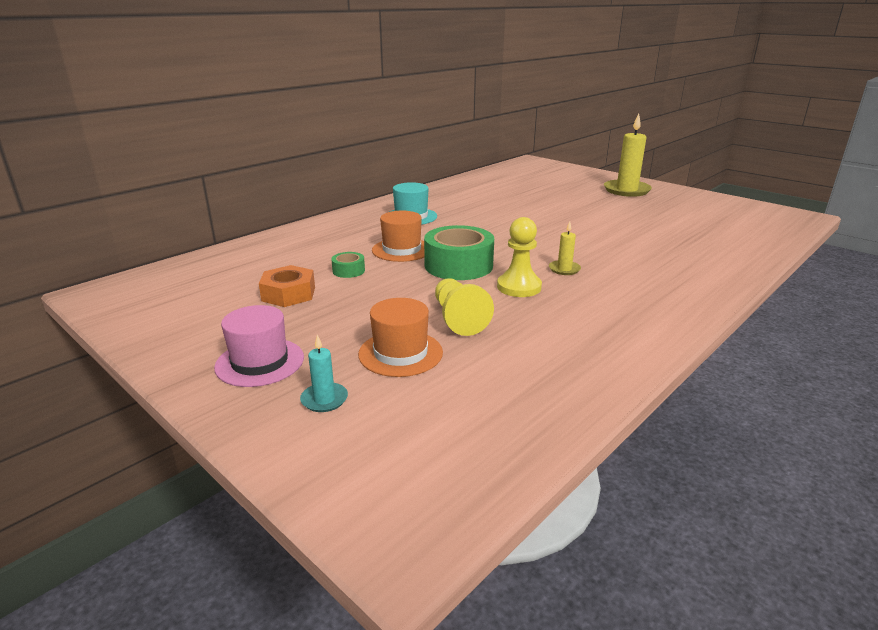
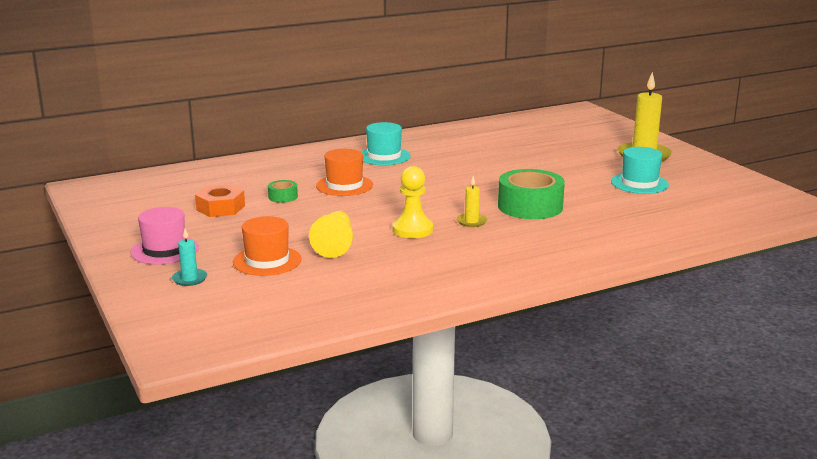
camera: 20 degrees right, 5 degrees down
green tape [424,225,494,280] -> green tape moved to [498,169,565,219]
none -> turquoise hat [611,147,669,194]

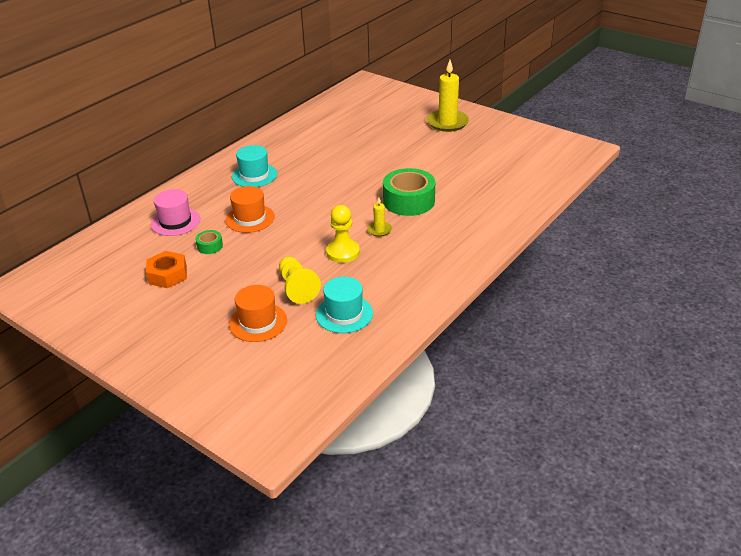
camera: 25 degrees left, 15 degrees up
pink hat [131,207,199,265] -> pink hat moved to [151,189,200,236]
turquoise candle [172,229,207,286] -> none
turquoise hat [611,147,669,194] -> turquoise hat moved to [316,277,373,333]

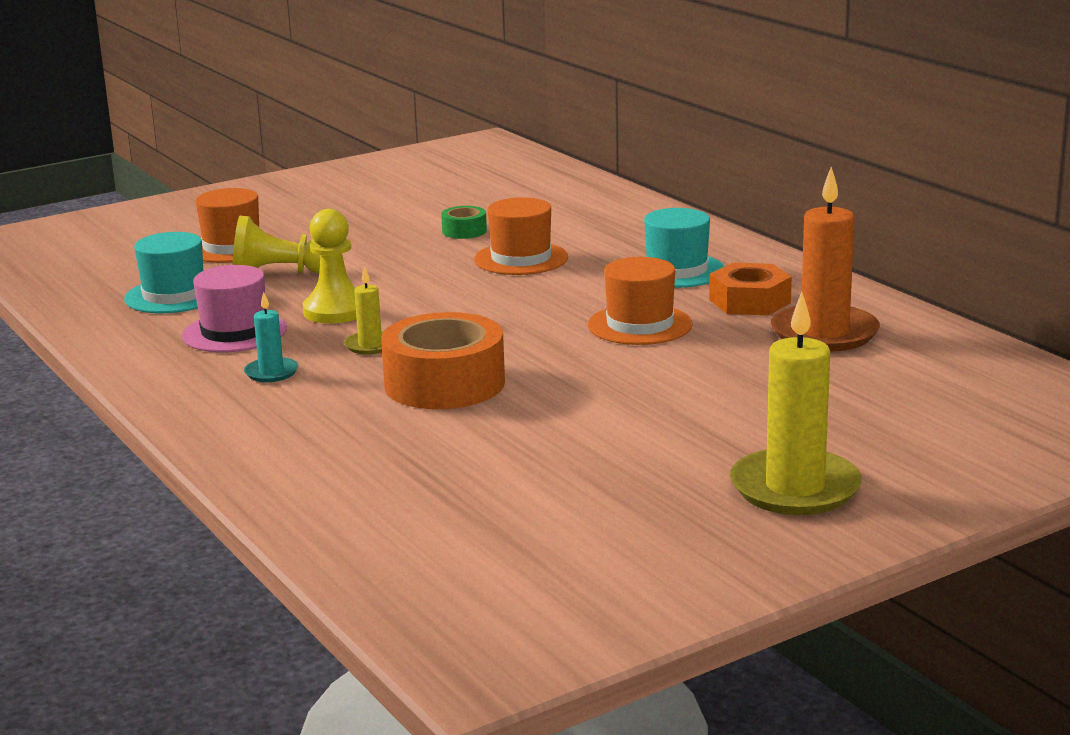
camera: 110 degrees right, 15 degrees down
orange nut [146,251,187,288] -> orange nut moved to [709,263,792,315]
pink hat [151,189,200,236] -> pink hat moved to [182,265,287,352]
green tape [383,168,435,216] -> orange tape [381,312,505,409]
none -> turquoise candle [244,292,298,382]
none -> orange hat [588,257,693,345]
none -> orange candle [771,167,880,352]

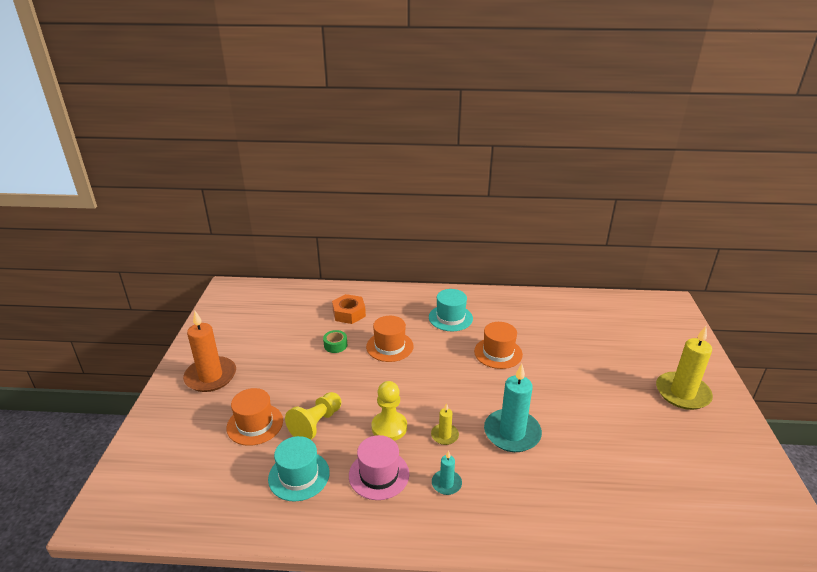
camera: 55 degrees left, 10 degrees up
orange tape [381,312,505,409] -> turquoise candle [484,364,542,452]
orange nut [709,263,792,315] -> orange nut moved to [332,294,366,324]
orange candle [771,167,880,352] -> orange candle moved to [183,311,236,392]

